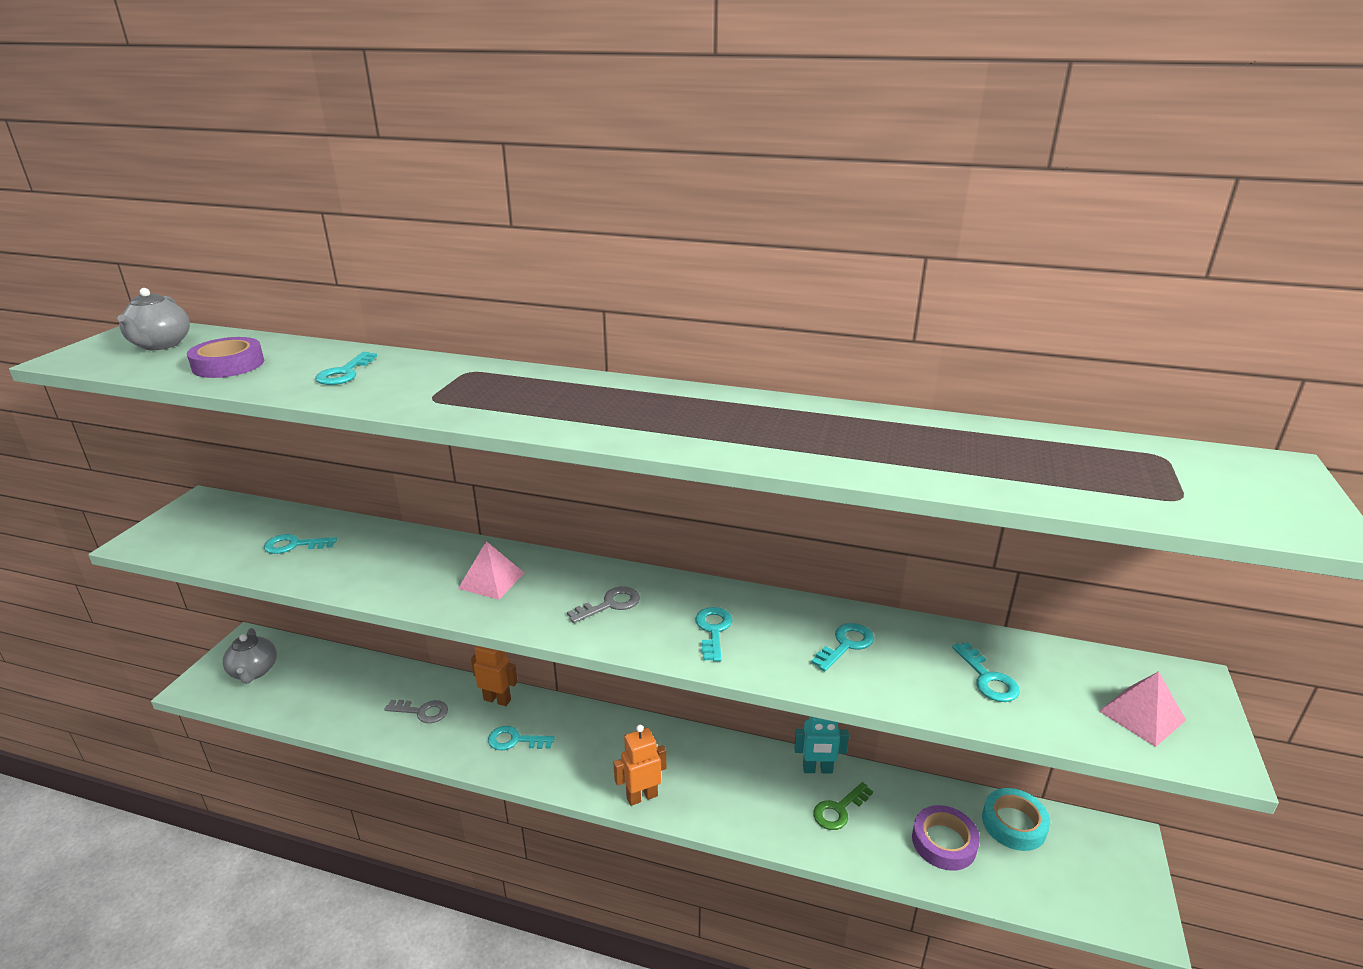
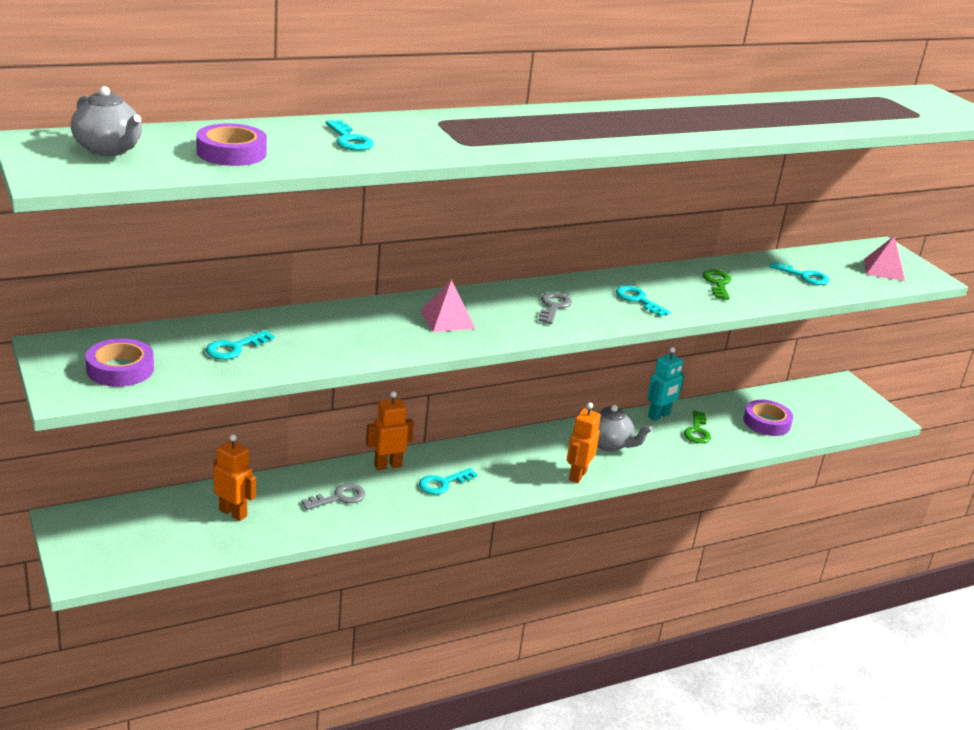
camera: 45 degrees left, 0 degrees up
grey teapot [223,628,277,684] -> grey teapot moved to [577,405,652,451]
turquoise key [811,623,874,671] -> green key [702,270,731,300]
turquoise tape [982,788,1050,851] -> none
none -> purple tape [86,338,154,387]
none -> orange robot [214,434,256,521]

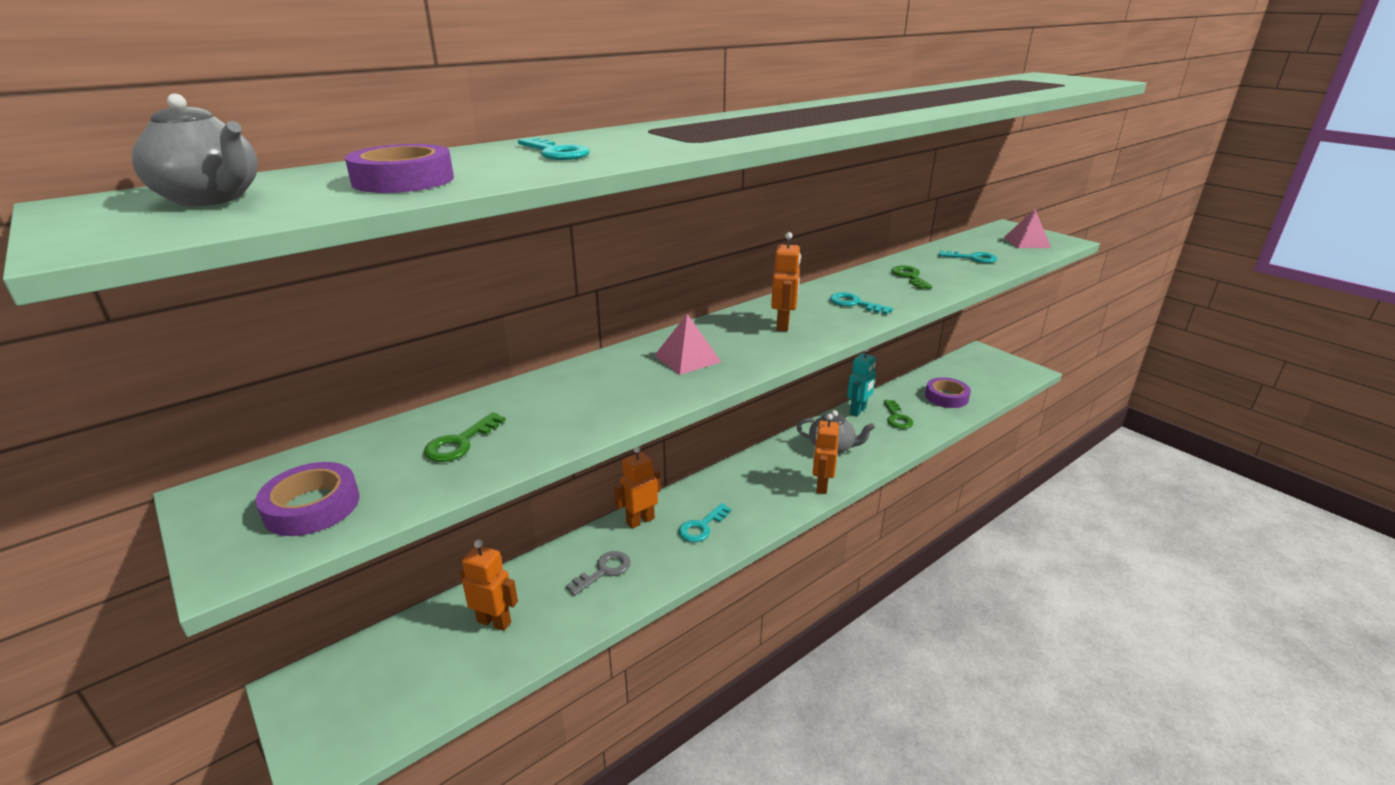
camera: 10 degrees left, 0 degrees up
turquoise key [206,330,274,360] -> green key [424,412,506,462]
grey key [539,292,572,324] -> orange robot [771,232,801,332]

